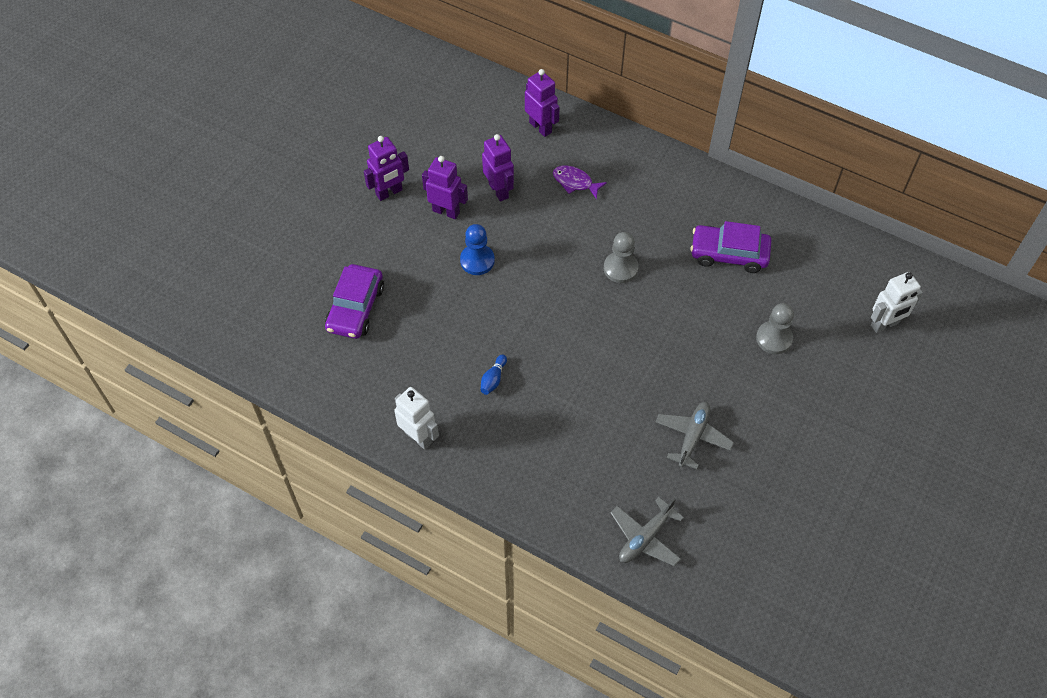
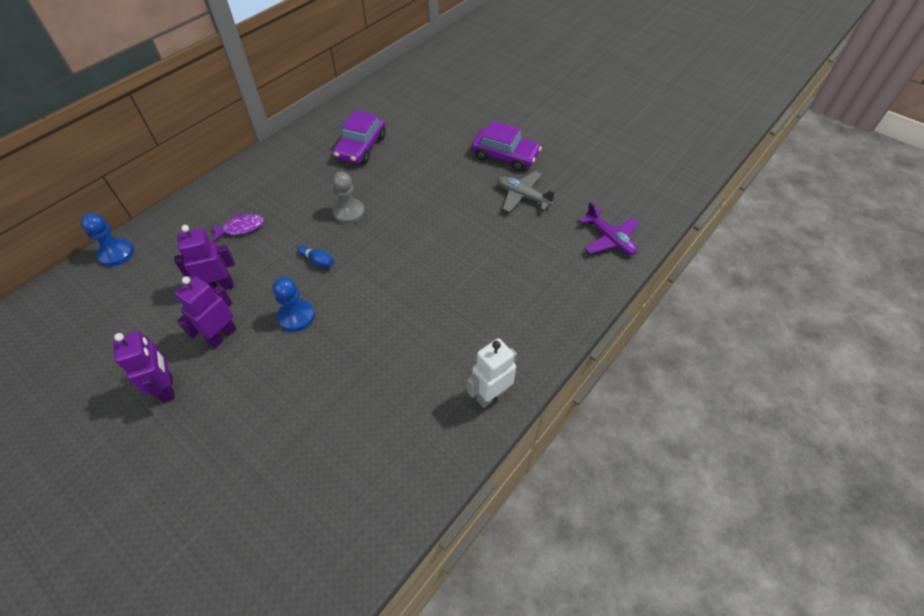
camera: 80 degrees left, 5 degrees down
purple car [325,264,384,339] -> purple car moved to [472,121,542,171]
blue bowling pin [481,355,507,395] -> blue bowling pin moved to [297,246,334,267]
purple robot [525,69,560,137] -> none
purple fish [553,165,607,200] -> purple fish turned 150 degrees counterclockwise [210,214,264,242]
grey plane [610,497,684,566] -> purple plane [579,202,639,255]
grey pawn [756,303,794,354] -> none
white robot [871,272,923,333] -> none
none -> blue pawn [81,213,134,266]

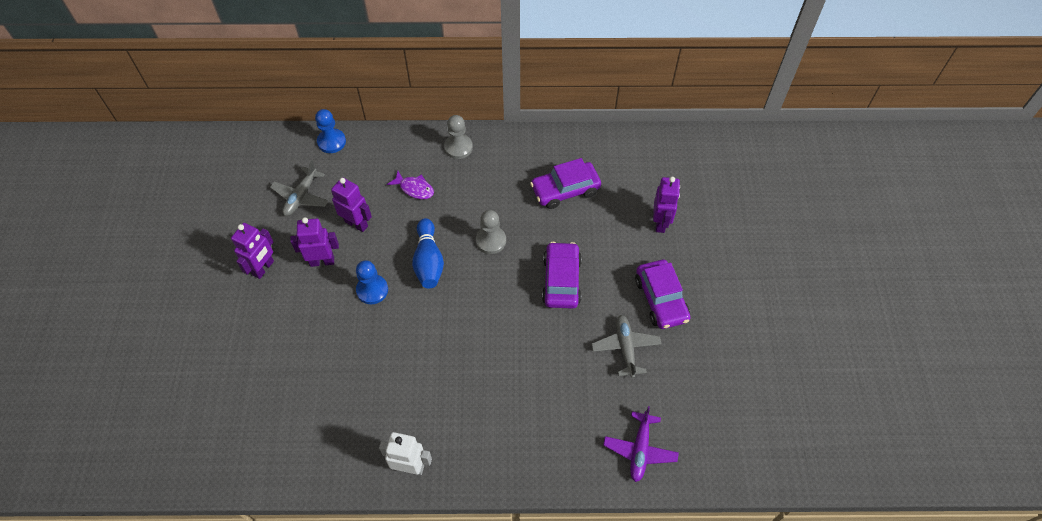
camera: 50 degrees right, 5 degrees up
blue bowling pin [297,246,334,267] -> blue bowling pin [412,218,444,288], size x1.97
none -> grey plane [270,160,329,216]
none -> grey pawn [444,115,473,159]
none -> purple car [542,242,582,309]
none -> purple robot [653,177,680,233]

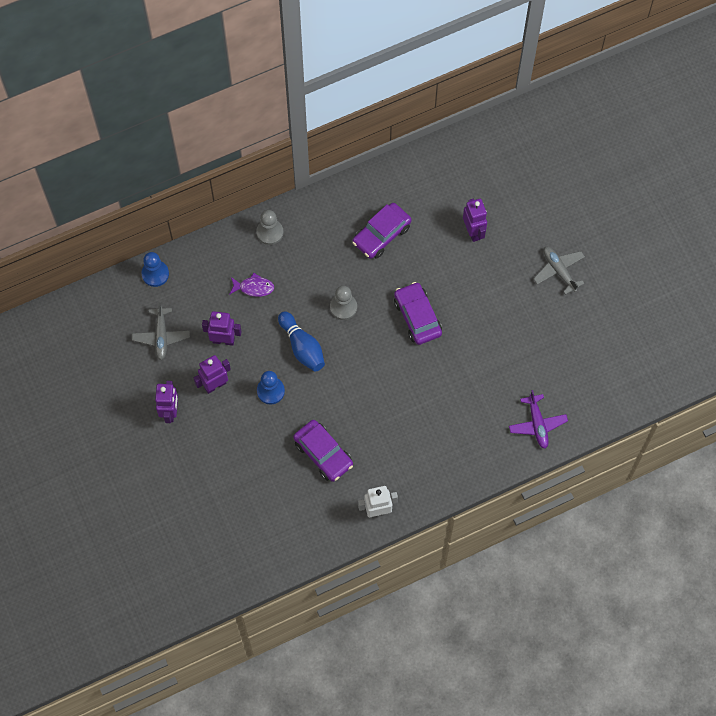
camera: 25 degrees left, 10 degrees up
grey plane [591,315,661,378] -> grey plane moved to [534,247,585,295]
purple car [635,260,690,329] -> purple car moved to [293,420,353,482]

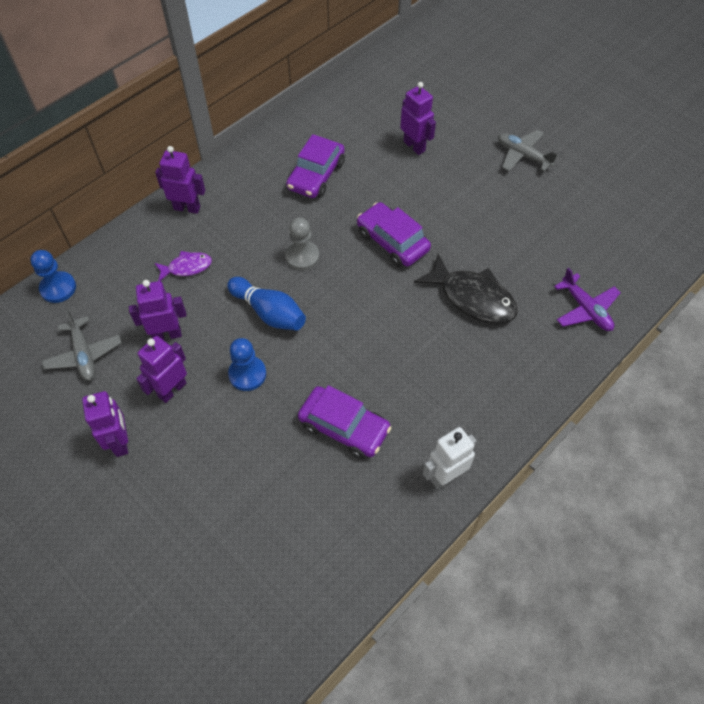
camera: 20 degrees left, 10 degrees down
grey pawn [256,210,283,245] -> purple robot [155,146,205,214]
none -> black fish [414,254,518,324]

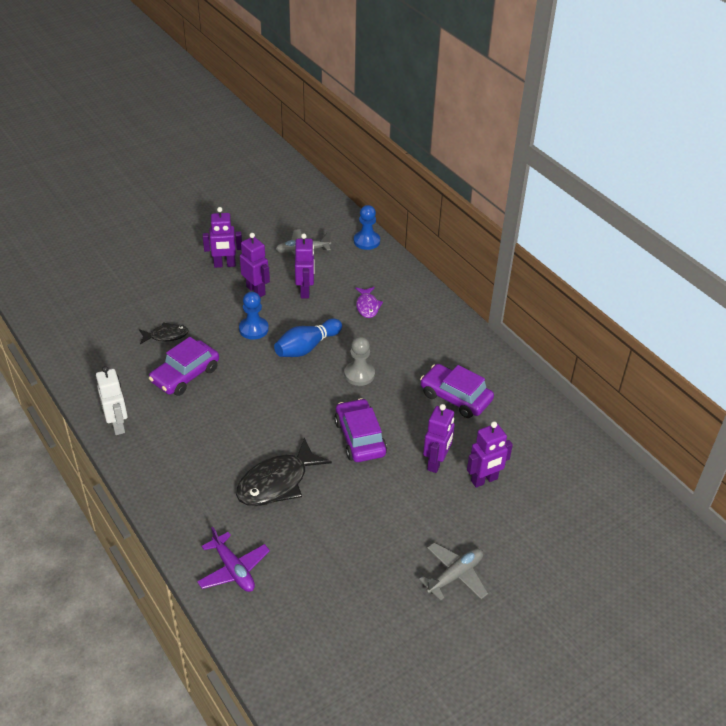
camera: 100 degrees right, 15 degrees down
purple robot [155,146,205,214] -> purple robot moved to [423,404,455,473]
purple car [357,202,431,267] -> purple car turned 75 degrees counterclockwise [334,398,387,462]
purple plane [554,268,621,331] -> purple plane turned 105 degrees counterclockwise [197,527,270,592]
none -> black fish [139,322,189,344]

